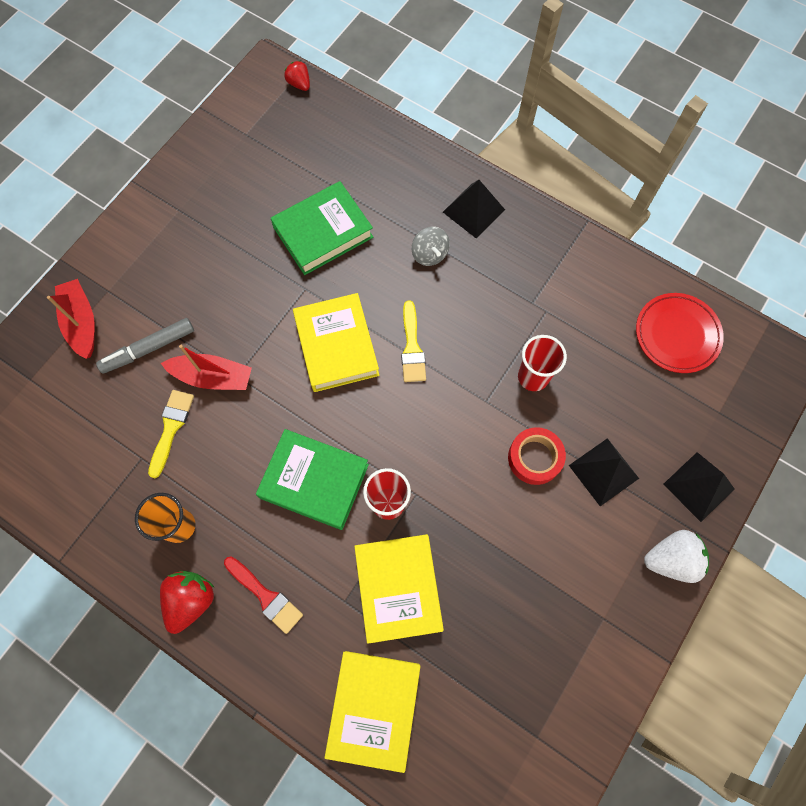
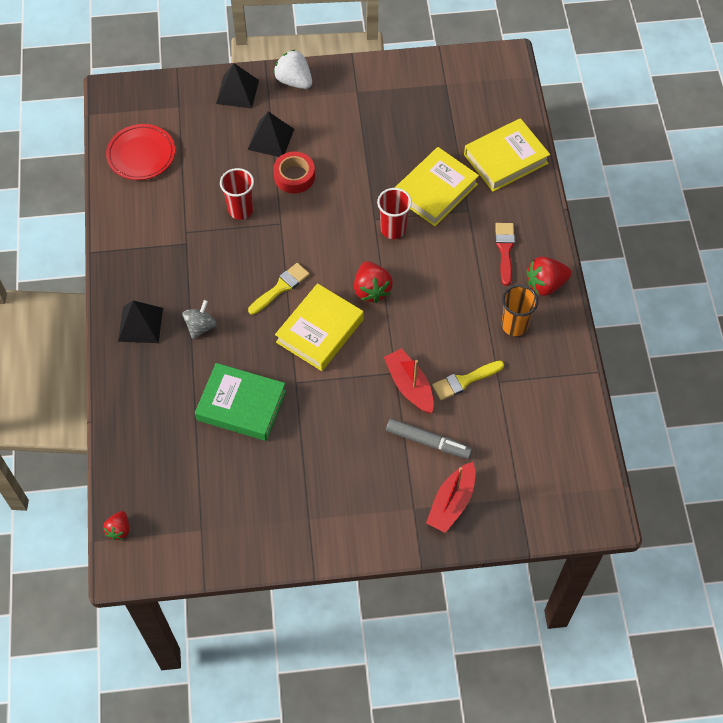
camera: 130 degrees left, 10 degrees down
green book [256,429,369,530] -> none
none -> red strawberry [354,261,393,303]

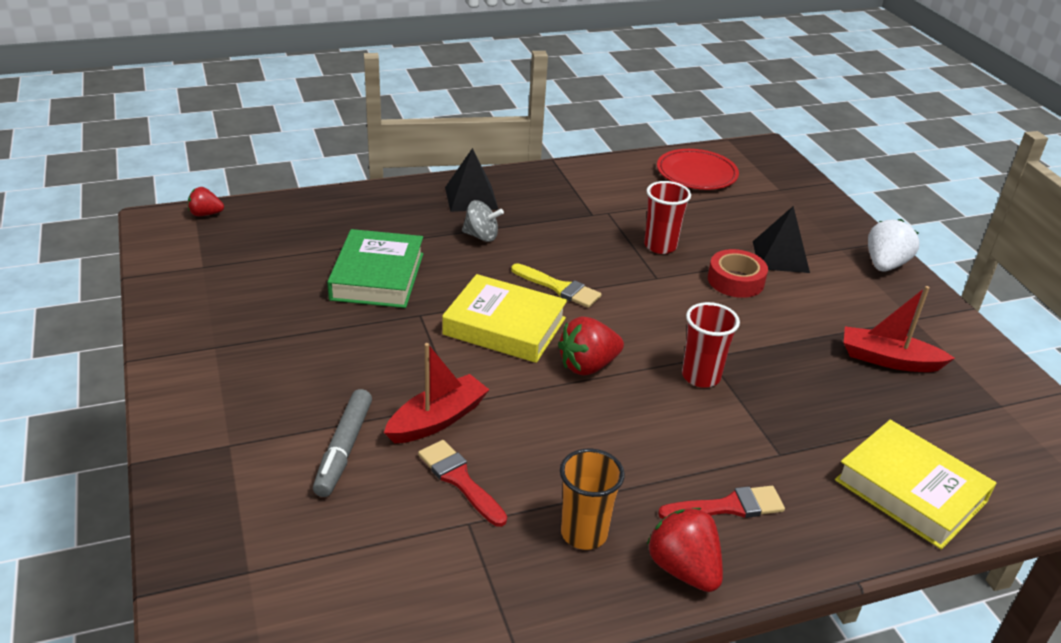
camera: 75 degrees right, 25 degrees down
black pyramid [216,63,259,108] -> none
yellow book [395,147,479,227] -> none
red boat [426,462,475,533] -> red boat moved to [844,286,955,372]
yellow brush [432,361,504,400] -> red brush [418,440,507,527]

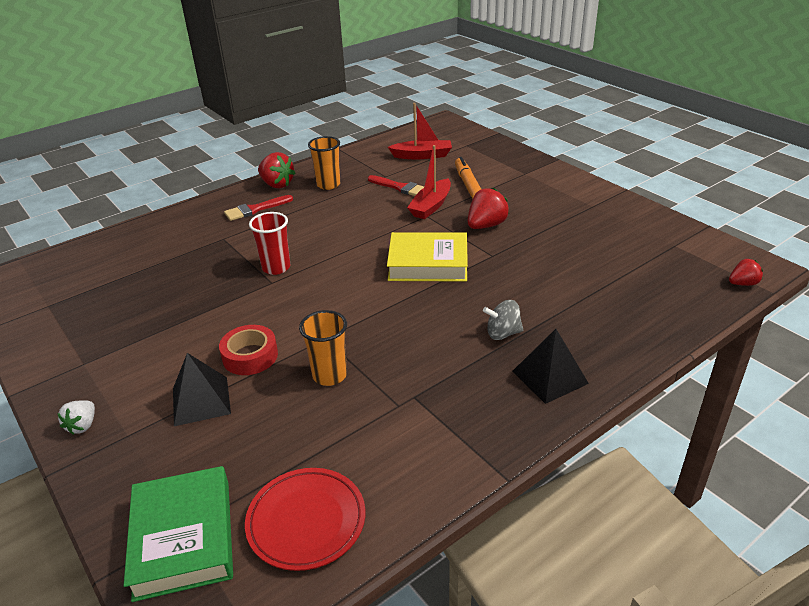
camera: 165 degrees right, 0 degrees up
grey marker [313,389,372,497] -> orange marker [455,157,481,199]
green book [327,229,423,308] -> green book moved to [124,466,233,602]
yellow brush [511,263,602,308] -> none
red strawberry [558,317,624,376] -> red strawberry moved to [468,188,509,229]
red cup [644,181,691,254] -> orange cup [299,310,347,386]
yellow book [835,420,996,550] -> none
red boat [844,286,955,372] -> red boat moved to [388,103,452,159]
white strawberry [868,219,919,272] -> white strawberry [57,400,95,435], size x0.61

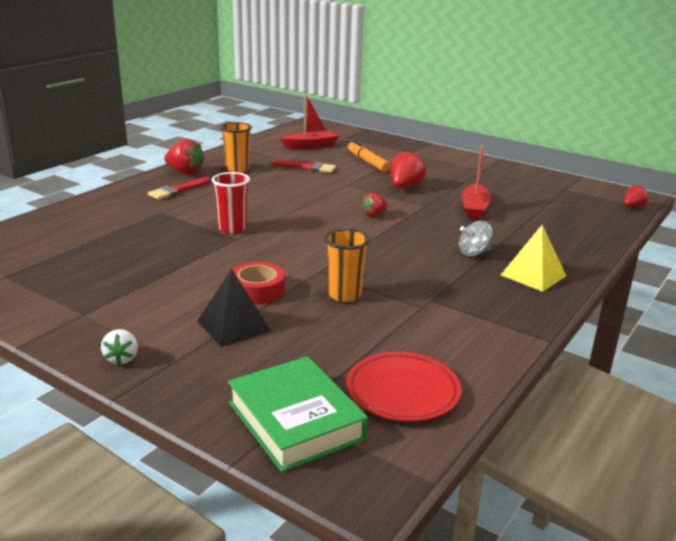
camera: 20 degrees left, 10 degrees down
yellow book [387,232,468,282] -> red strawberry [361,193,387,217]
red boat [407,145,451,219] -> red boat moved to [462,145,491,220]
black pyramid [512,329,589,404] -> yellow pyramid [501,225,566,292]

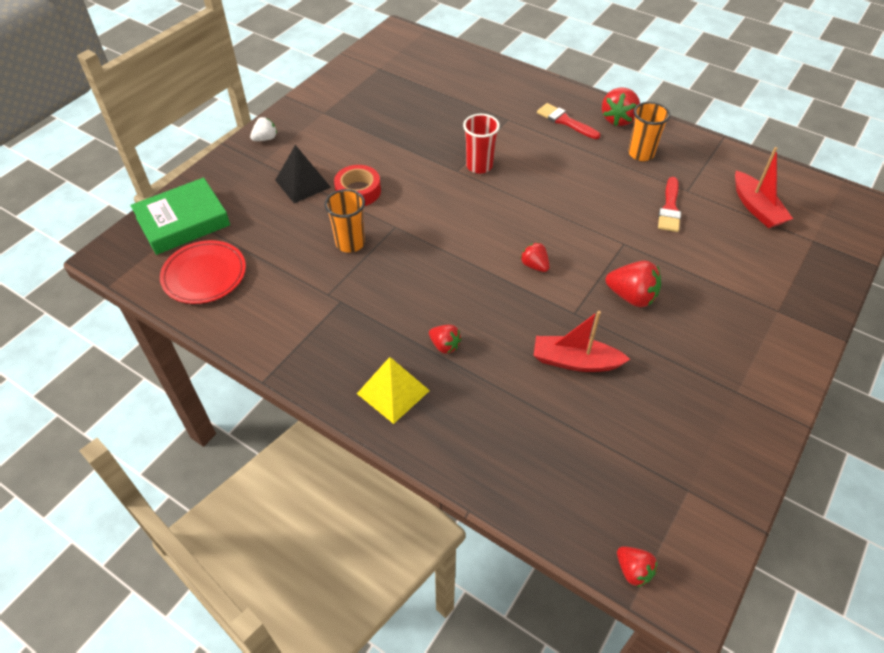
camera: 90 degrees right, 25 degrees up
white strawberry [101,329,138,365] -> white strawberry turned 150 degrees clockwise [250,117,277,141]
orange marker [348,140,391,172] -> none
grey spinning top [459,221,493,256] -> red strawberry [429,325,462,354]

